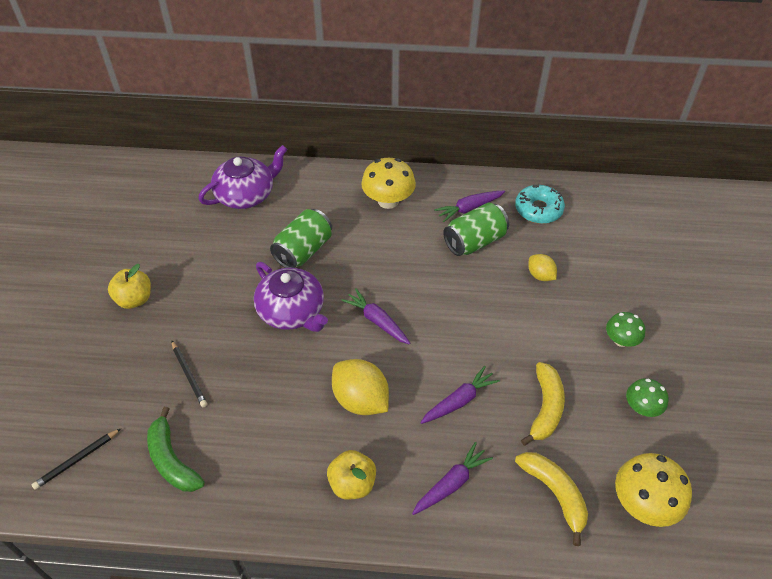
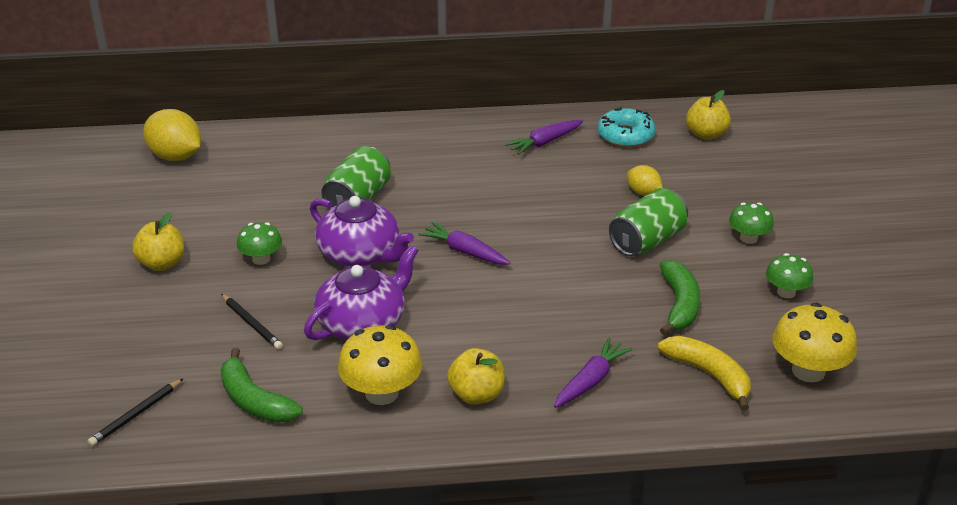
camera: 10 degrees left, 15 degrees down
purple teapot [198,145,288,209] -> purple teapot moved to [304,245,419,340]
yellow lemon [332,359,389,415] -> yellow lemon moved to [143,109,201,161]
yellow mushroom [361,158,416,209] -> yellow mushroom moved to [338,325,423,405]
purple carrot [420,366,500,424] -> none
green can [443,203,509,256] -> green can moved to [609,188,688,256]
yellow banana [521,362,565,446] -> green banana [660,260,700,335]
none -> green mushroom [237,222,282,265]
none -> yellow apple [686,90,731,140]

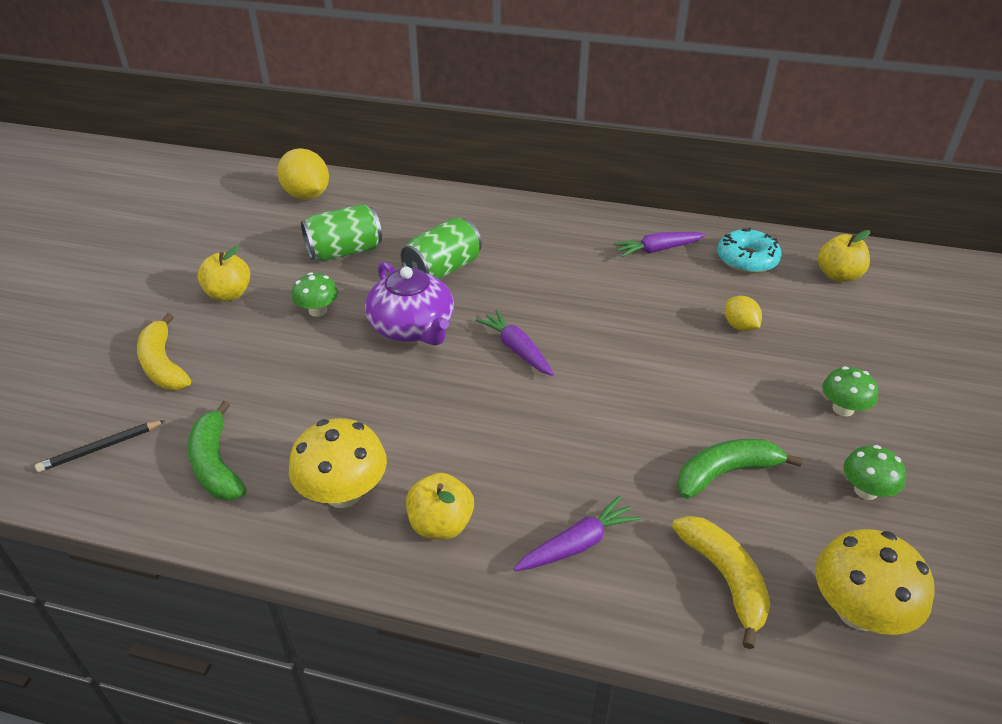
camera: 20 degrees right, 5 degrees up
black pencil [221,294,283,350] -> none
purple teapot [304,245,419,340] -> none
green can [609,188,688,256] -> green can moved to [301,204,382,261]
green banana [660,260,700,335] -> green banana turned 135 degrees counterclockwise [677,439,803,499]
none -> yellow banana [137,313,191,390]

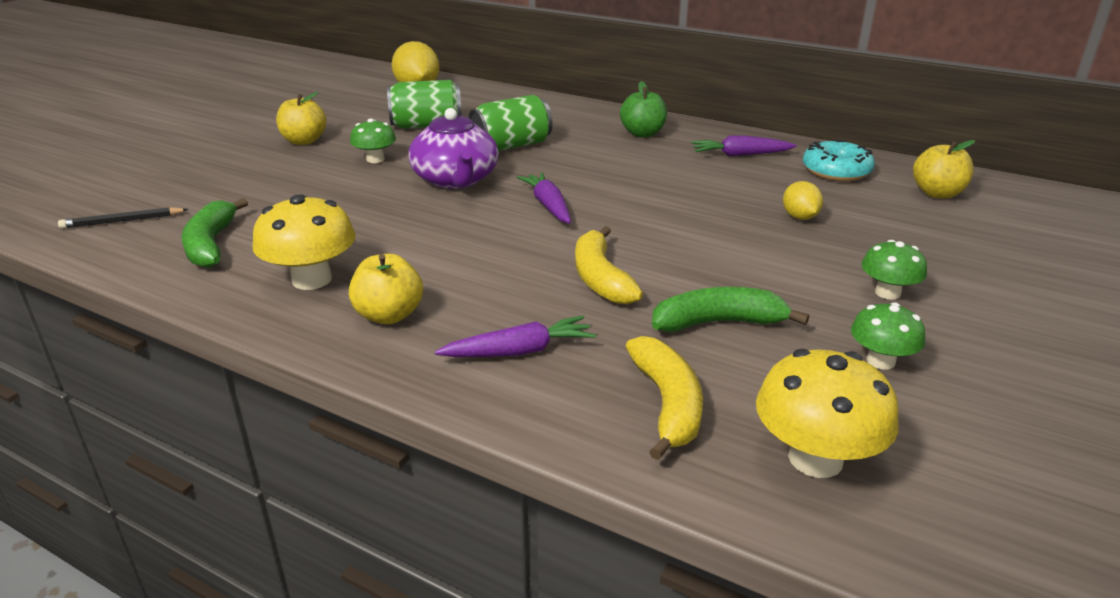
camera: 15 degrees right, 10 degrees down
yellow banana [137,313,191,390] -> yellow banana moved to [575,226,643,304]
none -> green apple [620,81,667,137]

